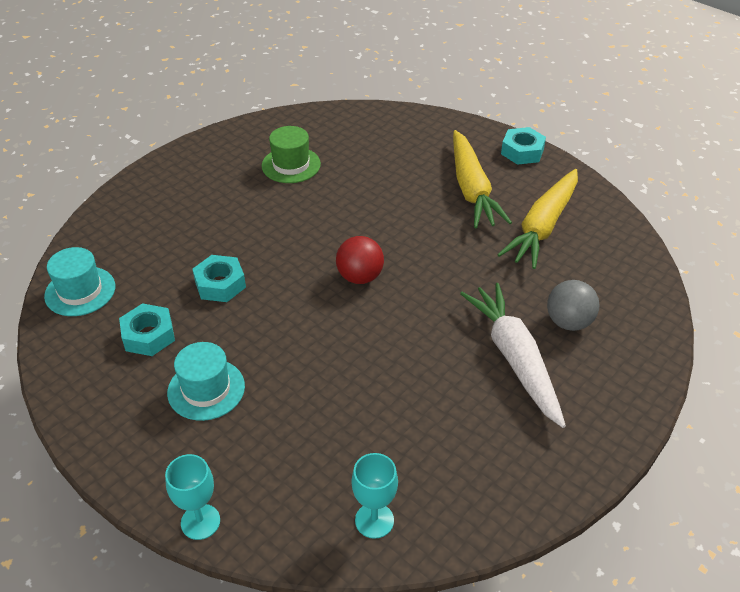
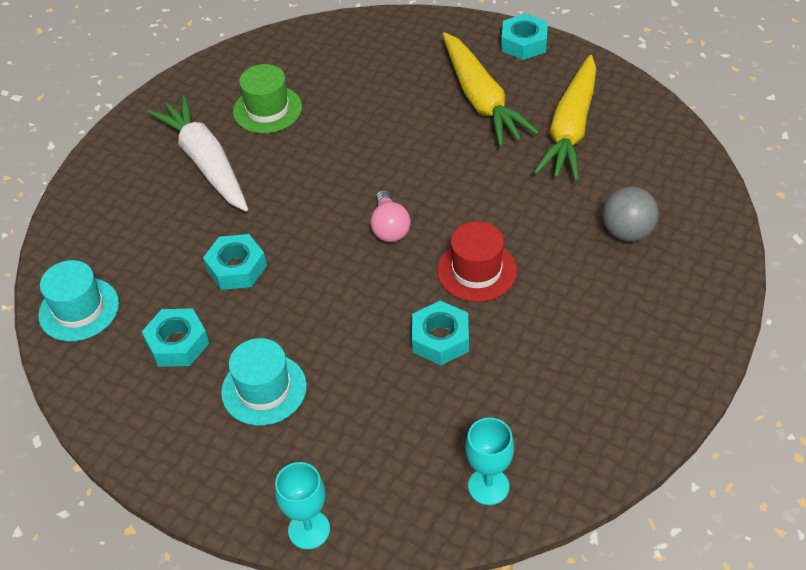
camera: 10 degrees left, 5 degrees up
red ball [336,236,384,284] -> pink light bulb [371,190,411,242]
white carrot [460,283,566,428] -> white carrot moved to [147,95,248,212]
none -> turquoise nut [412,301,469,365]
none -> red hat [437,221,517,302]

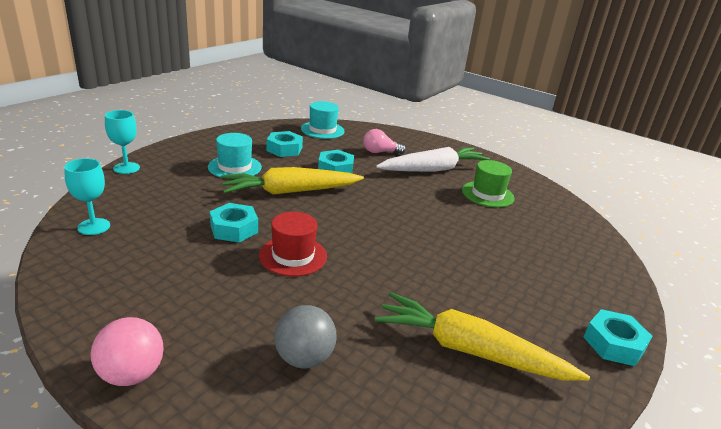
camera: 90 degrees right, 20 degrees down
pink light bulb [371,190,411,242] -> pink light bulb moved to [363,129,406,154]
yellow carrot [443,32,539,147] -> yellow carrot moved to [221,167,364,195]
none -> pink ball [91,317,164,386]

